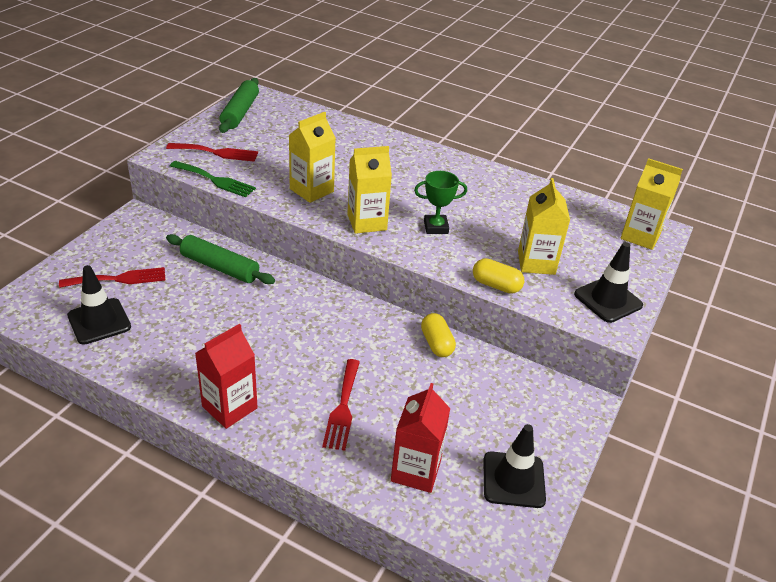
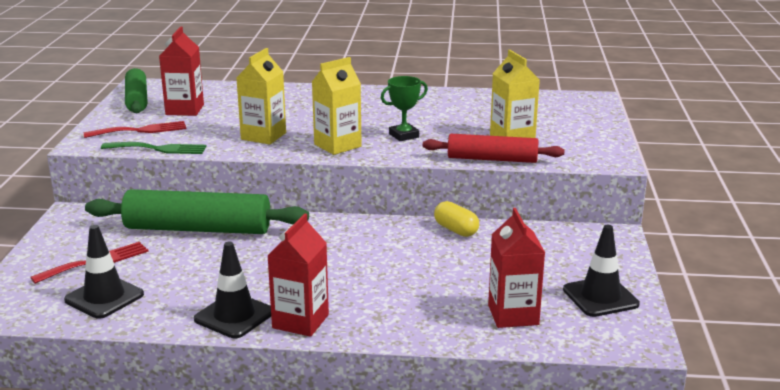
camera: 20 degrees left, 15 degrees down
green rolling pin [166,234,275,284] -> green rolling pin [85,189,309,234], size x1.57
red fork [322,359,360,451] -> none
yellow capsule [473,258,524,294] -> red rolling pin [423,134,565,163]
black traffic cone [574,242,643,323] -> black traffic cone moved to [194,242,271,338]
yellow carton [621,158,683,250] -> none
none -> red carton [159,26,204,116]

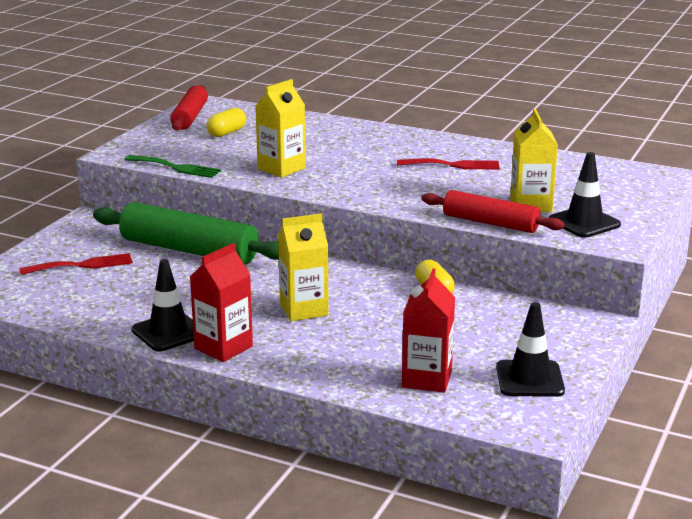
camera: 20 degrees right, 0 degrees up
black traffic cone [64,225,144,319] -> black traffic cone moved to [549,152,621,238]
red fork [84,121,186,138] -> red fork moved to [397,158,500,170]
green rolling pin [125,68,147,113] -> red rolling pin [170,85,208,131]
red carton [159,26,204,116] -> yellow capsule [207,108,246,137]
yellow carton [312,57,362,155] -> yellow carton moved to [278,213,329,321]
green trophy [381,76,428,141] -> none

